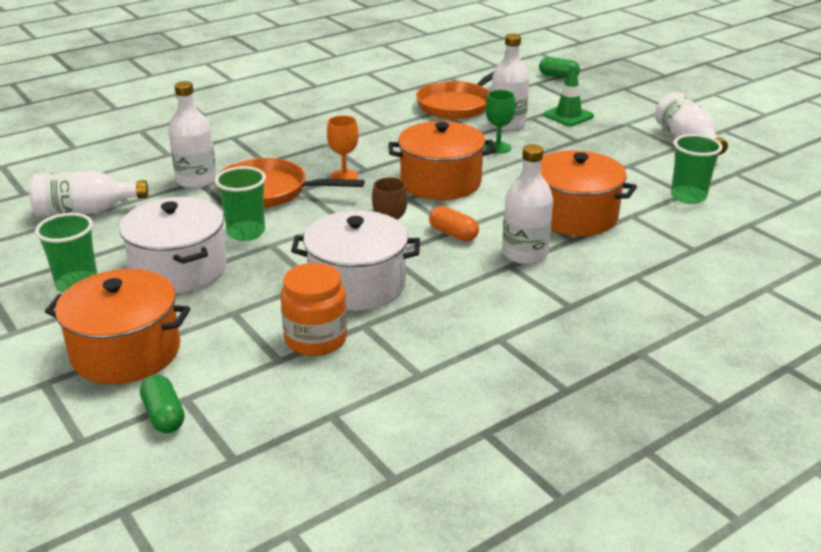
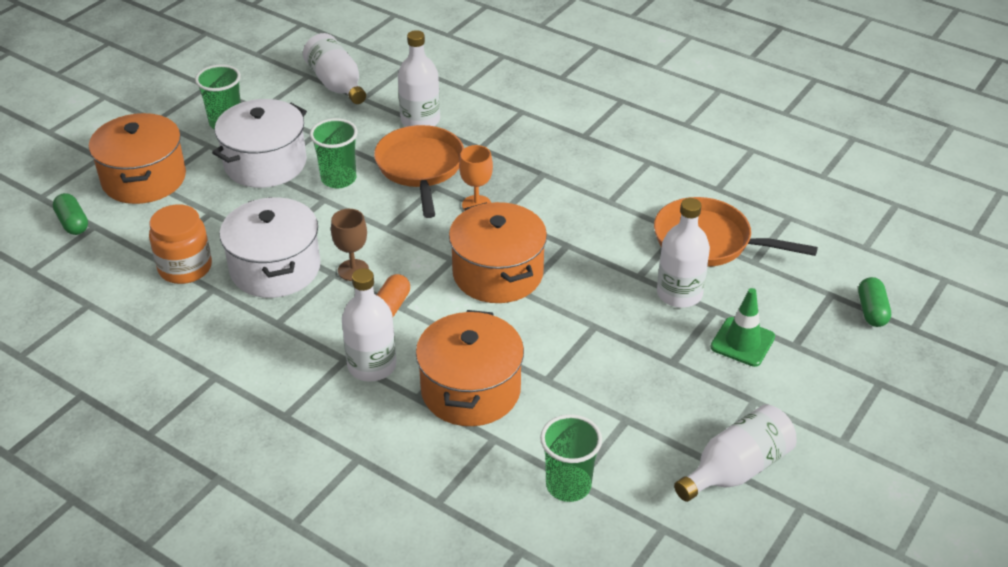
camera: 70 degrees right, 10 degrees up
green capsule [140,375,185,433] -> green capsule turned 75 degrees counterclockwise [53,193,88,235]
green goblet [485,90,515,154] -> none

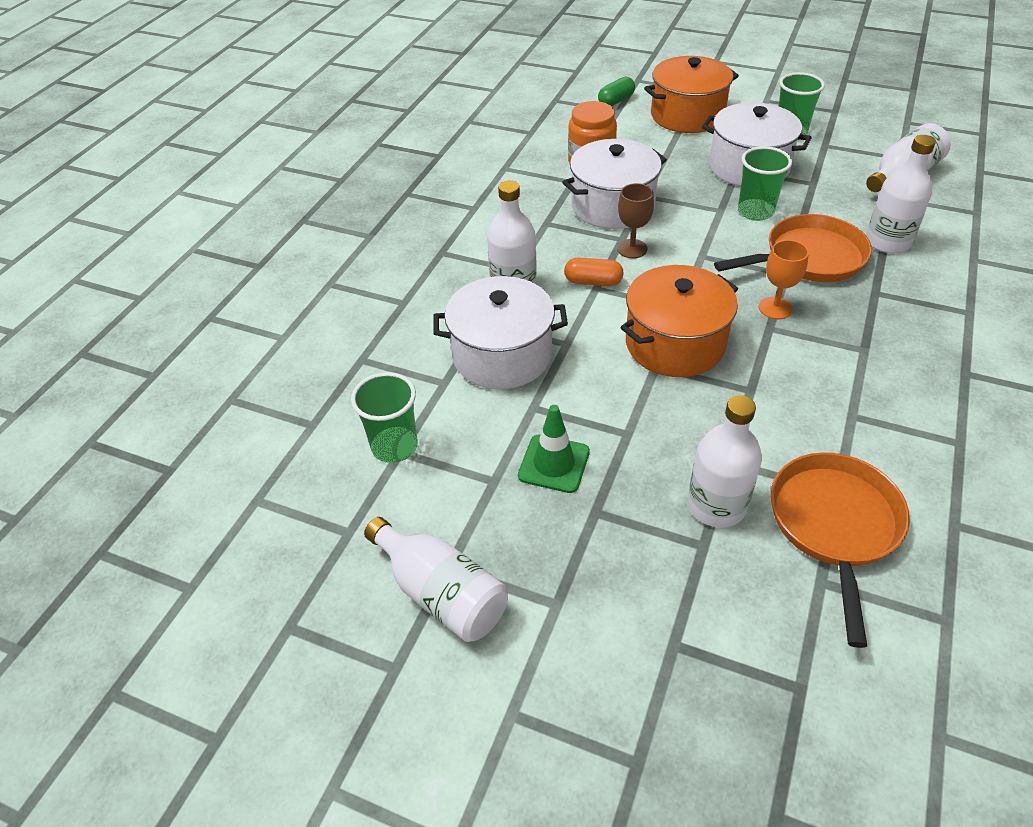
camera: 80 degrees right, 5 degrees up
orange pot [416,310,524,426] -> white pot [433,276,568,389]
green traffic cone [711,288,775,367] -> green traffic cone moved to [518,405,590,493]
green capsule [858,277,891,327] -> none

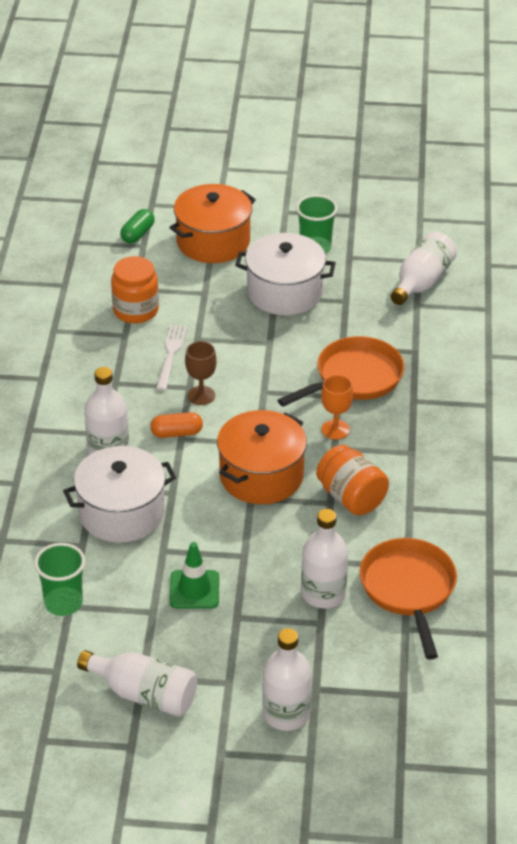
camera: 20 degrees left, 5 degrees down
white pot [562,139,667,229] -> white fork [156,325,187,391]
green cup [738,146,792,221] -> none
white bottle [866,135,936,253] -> white bottle moved to [262,628,311,731]
none -> orange jar [316,445,389,515]

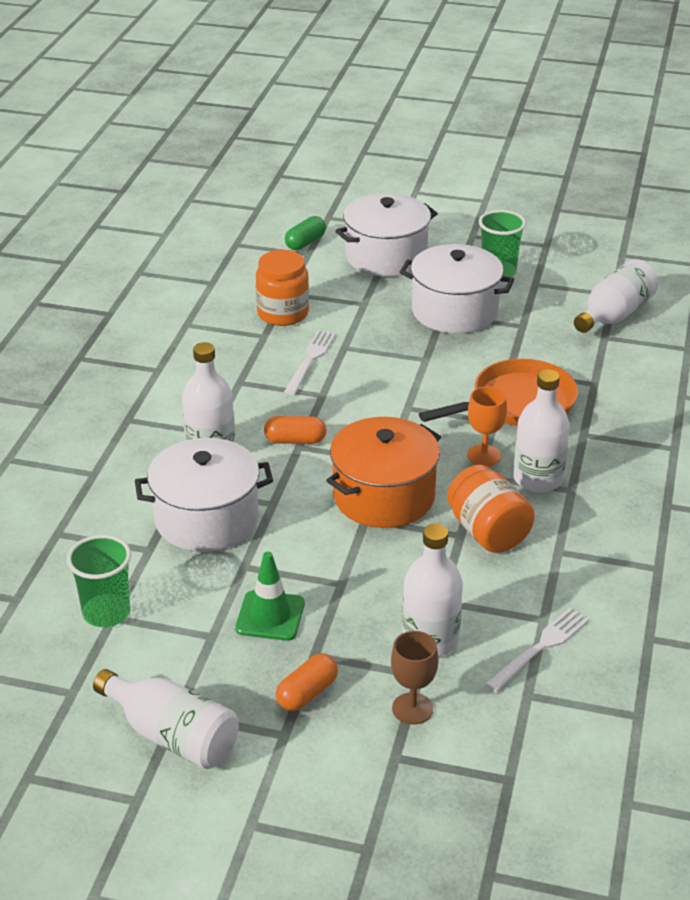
camera: 10 degrees right, 5 degrees down
orange pot [169,184,256,263] -> white pot [336,193,438,277]
brown goblet [185,341,217,405] -> brown goblet moved to [391,631,439,725]
white bottle [262,628,311,731] -> white bottle moved to [513,369,570,493]
orange pan [360,538,457,660] -> white fork [485,608,589,692]
none -> orange capsule [276,654,338,711]

